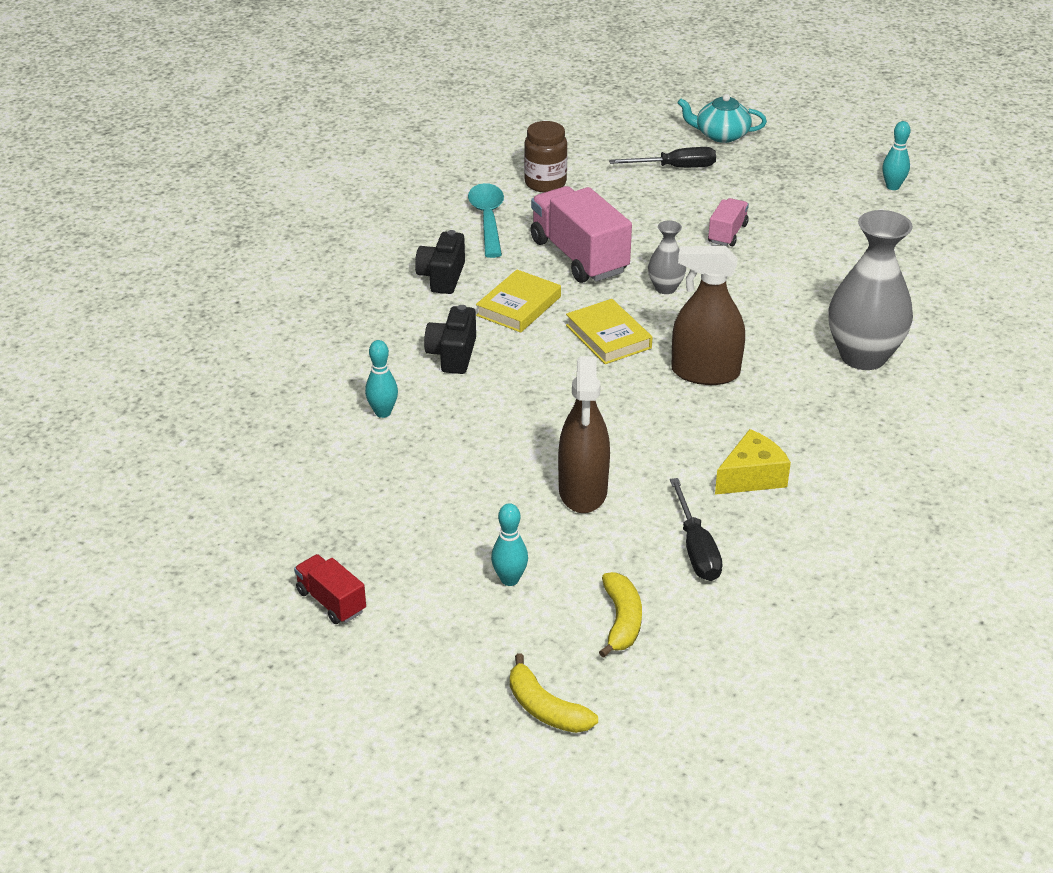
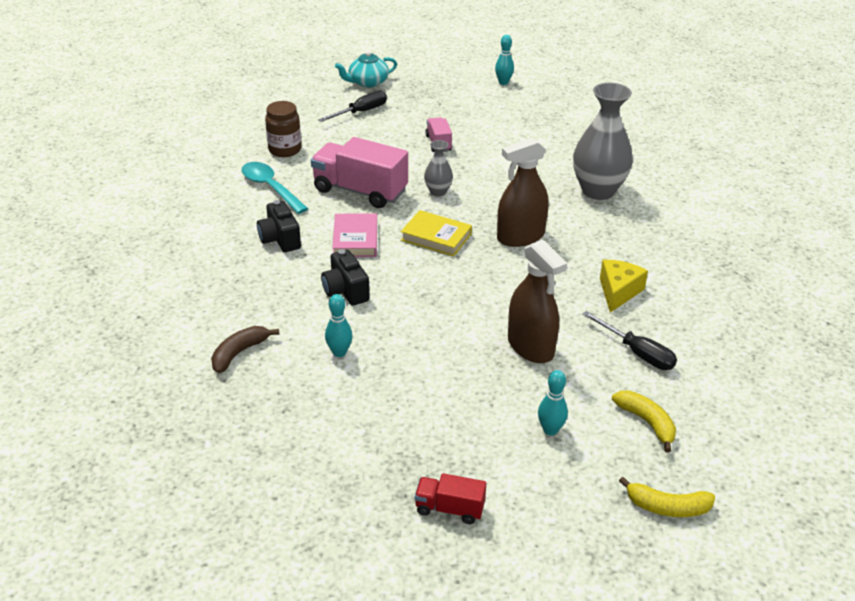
camera: 35 degrees left, 0 degrees up
yellow book [476,270,561,333] -> pink book [332,213,377,257]
none -> brown banana [211,326,279,373]

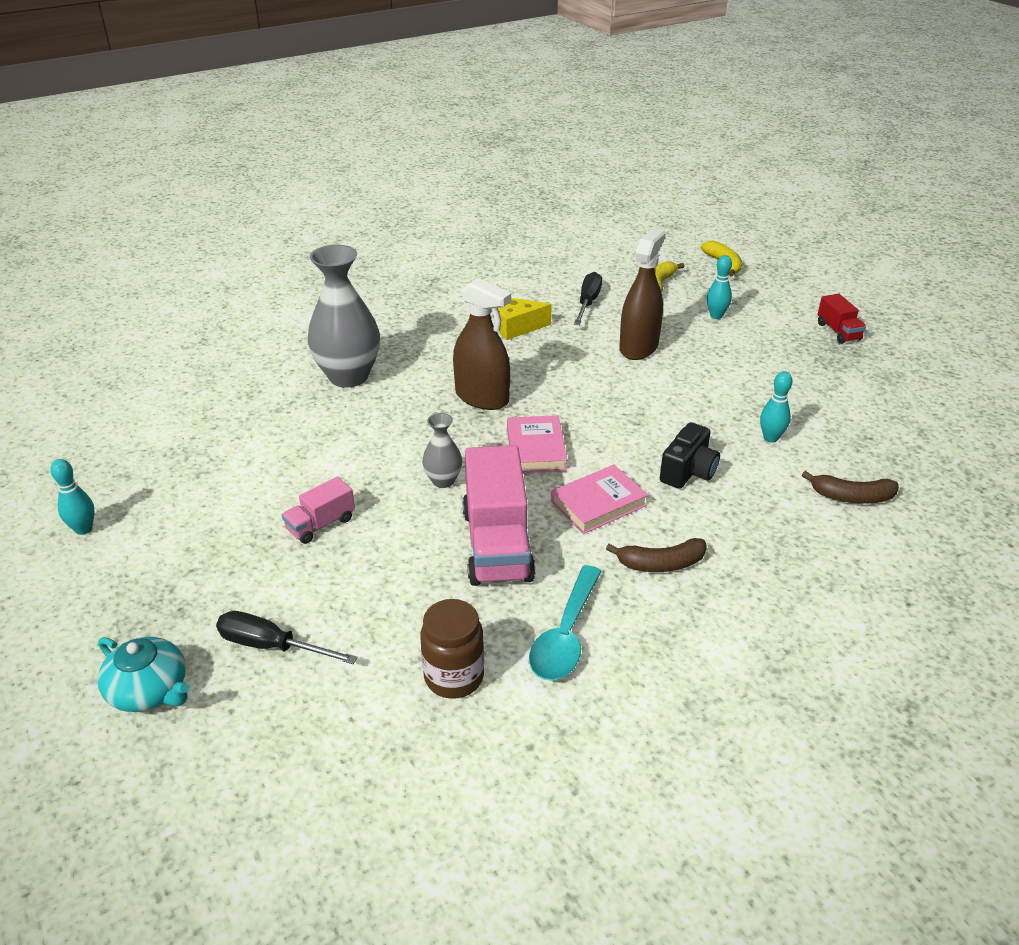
camera: 120 degrees left, 0 degrees up
black camera [257,200,301,252] -> brown banana [606,538,707,572]
yellow book [401,210,472,257] -> pink book [507,415,567,473]

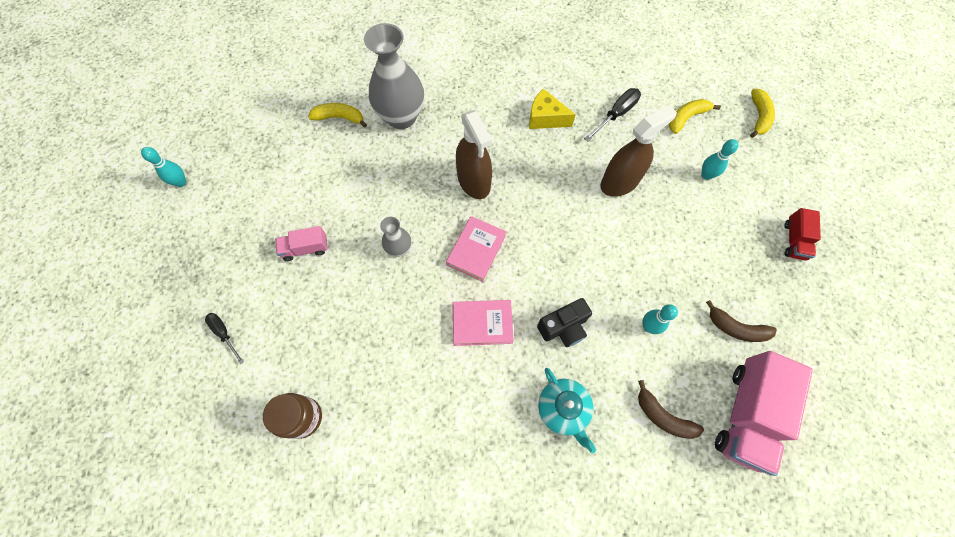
camera: 30 degrees right, 30 degrees up
turquoise teapot [97,637,189,712] -> turquoise teapot moved to [538,368,596,453]
black screwdriver [216,611,357,664] -> black screwdriver [205,313,244,364], size x0.66
pink truck [462,445,536,586] -> pink truck moved to [715,351,813,476]
turquoise spoon [529,565,602,681] -> none
brown banana [606,538,707,572] -> brown banana moved to [706,300,777,342]
none -> yellow banana [308,103,367,128]

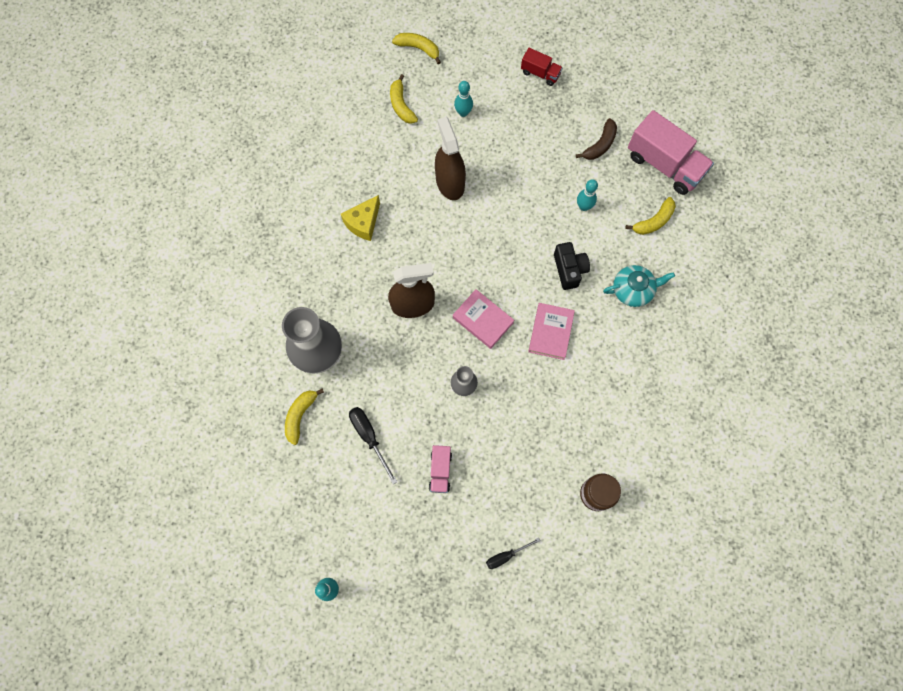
camera: 75 degrees left, 5 degrees up
black screwdriver [584,88,641,142] -> black screwdriver moved to [349,407,398,484]
brown banana [638,380,704,439] -> yellow banana [626,197,676,235]

